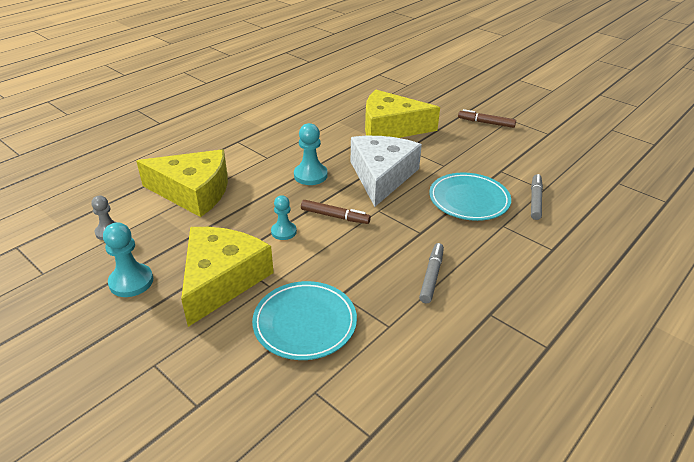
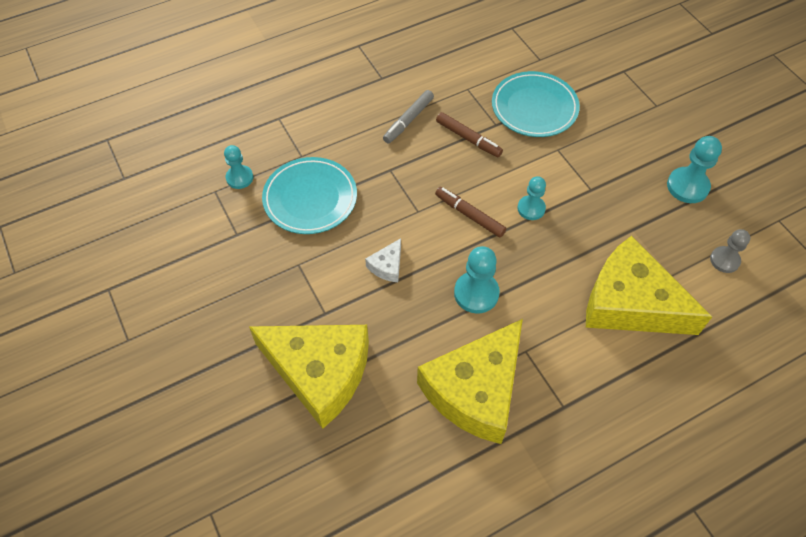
camera: 160 degrees left, 20 degrees up
yellow cheese [181,227,274,327] -> yellow cheese moved to [417,319,523,444]
white cheese [351,136,422,207] -> white cheese [365,238,401,282], size x0.40
brown marker [458,109,516,128] -> brown marker moved to [436,112,503,157]
grey marker [531,174,543,220] -> turquoise pawn [224,145,253,189]

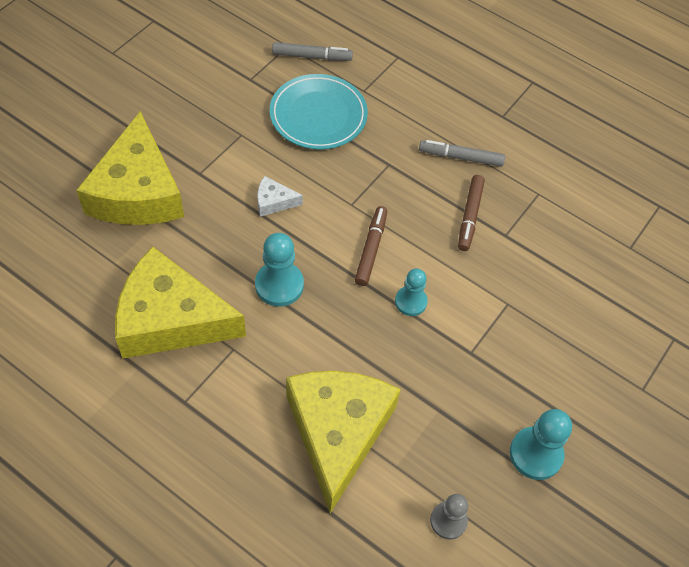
camera: 60 degrees right, 0 degrees up
turquoise pawn [224,145,253,189] -> grey marker [272,42,353,61]
turquoise plate [492,71,580,137] -> none

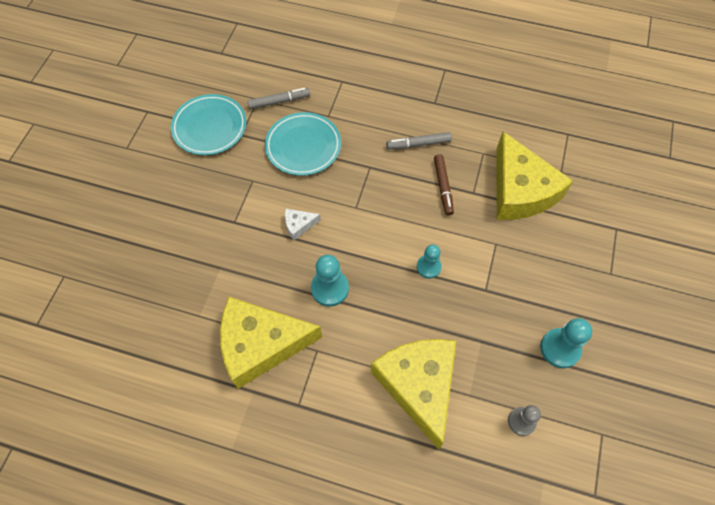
camera: 15 degrees left, 5 degrees up
yellow cheese [76,111,184,225] -> yellow cheese moved to [496,132,573,220]
brown marker [355,206,387,286] -> none
none -> turquoise plate [171,94,246,155]

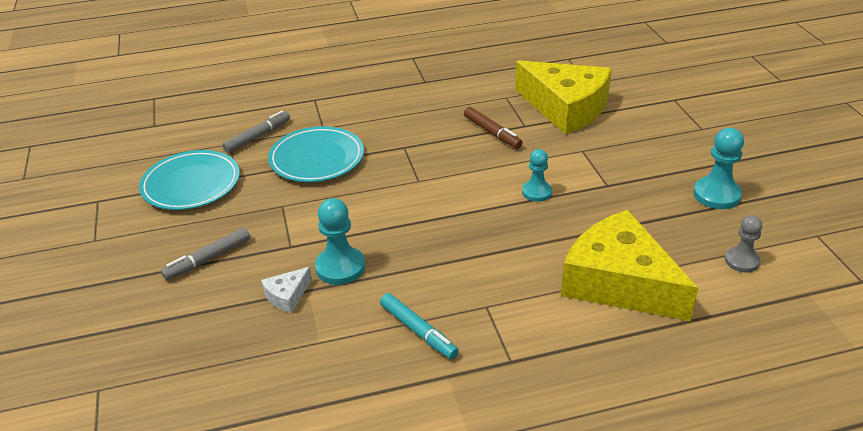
camera: 30 degrees left, 25 degrees down
yellow cheese [220,297,322,389] -> turquoise marker [380,293,459,359]
white cheese [285,209,321,240] -> white cheese moved to [261,267,312,313]
turquoise pawn [311,255,349,307] -> turquoise pawn moved to [315,198,365,285]
grey marker [386,132,452,150] -> grey marker moved to [161,227,250,280]

